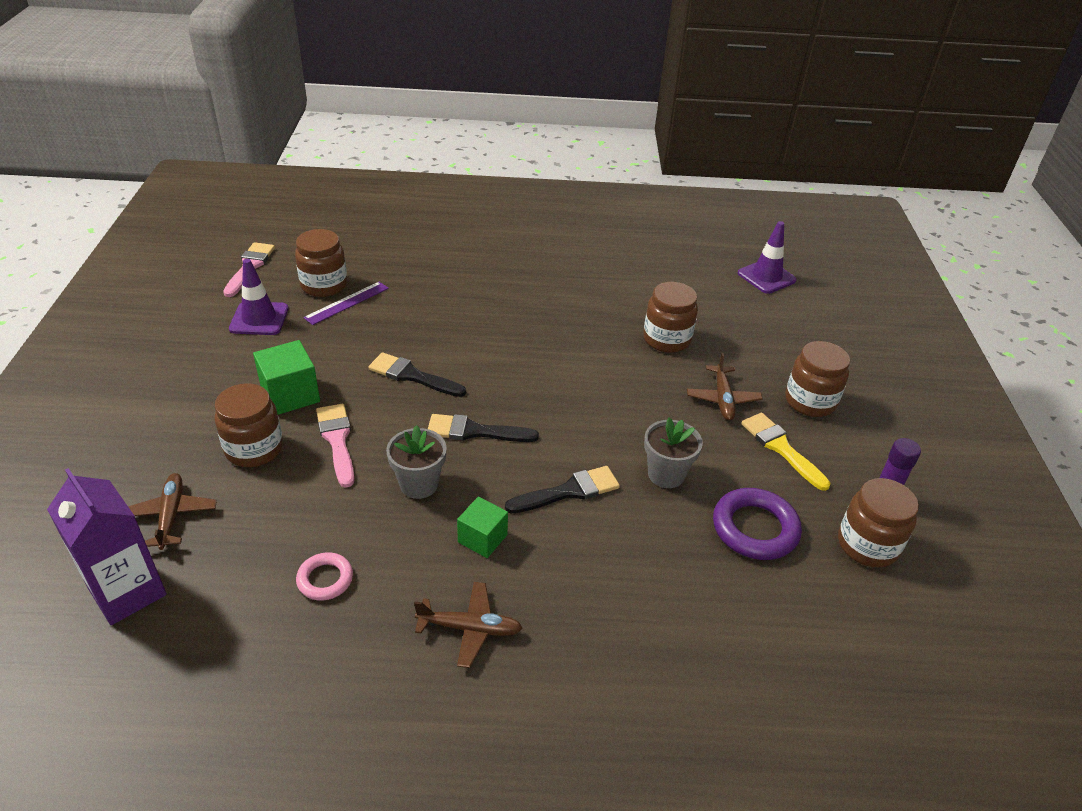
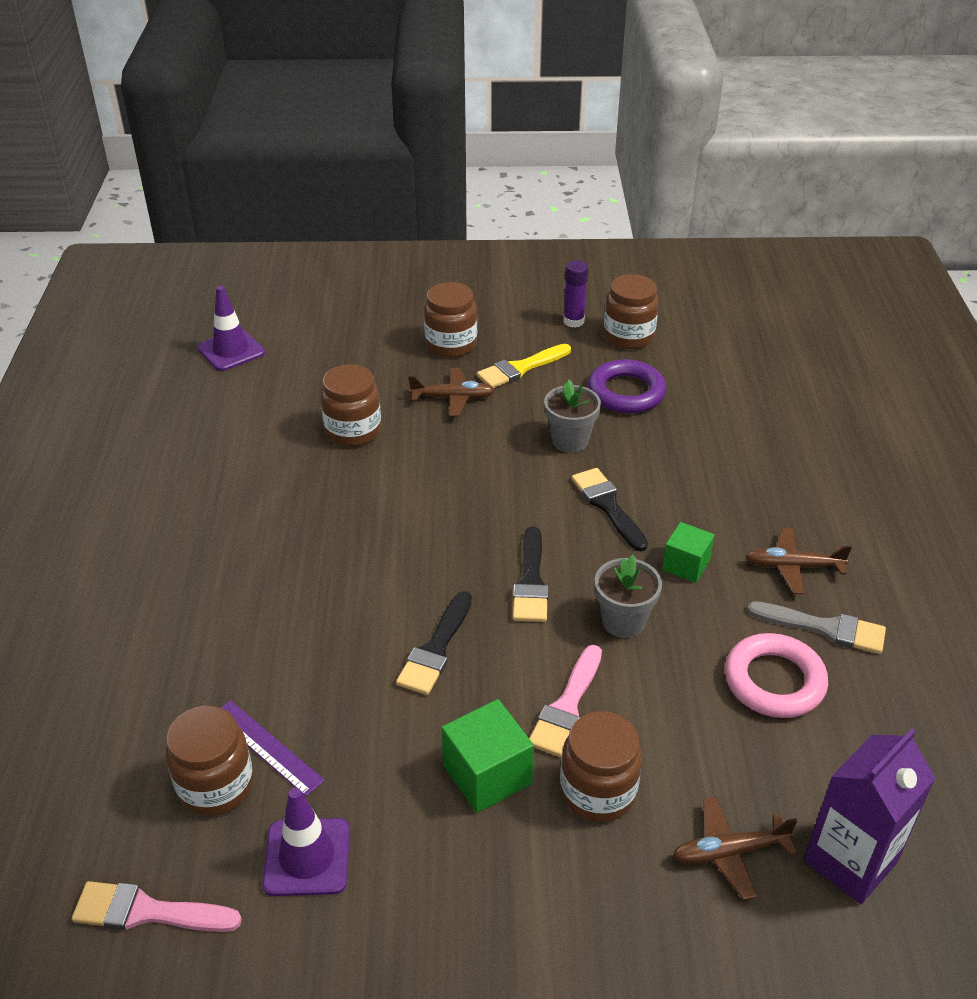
camera: 90 degrees left, 0 degrees up
pink ring [296,552,353,601] -> pink ring [725,633,828,718], size x1.71
pink brush [316,404,354,488] -> pink brush turned 45 degrees counterclockwise [529,645,602,757]
brown plane [414,582,522,668] -> brown plane turned 90 degrees counterclockwise [745,528,852,594]
none -> grey brush [747,601,886,654]

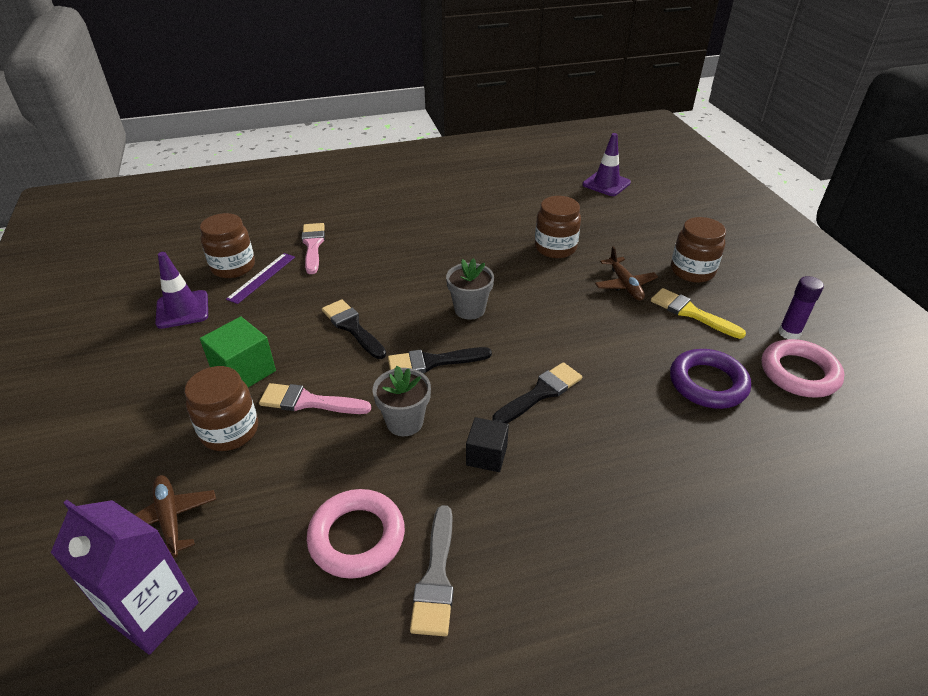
camera: 75 degrees right, 0 degrees up
pink brush [72,881,242,932] -> pink brush moved to [301,223,325,274]
black brush [396,591,472,695] -> black brush turned 45 degrees clockwise [322,299,386,359]
grey flower pot [544,380,601,453] -> grey flower pot moved to [446,258,494,320]
brown jar [604,274,659,349] -> pink ring [762,339,844,398]
green cube [662,522,715,583] -> black cube [466,417,509,472]
brown plane [745,528,852,594] -> none

